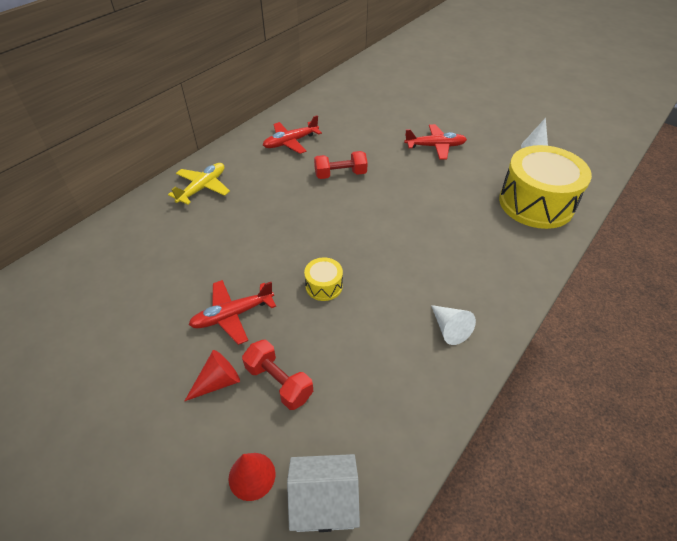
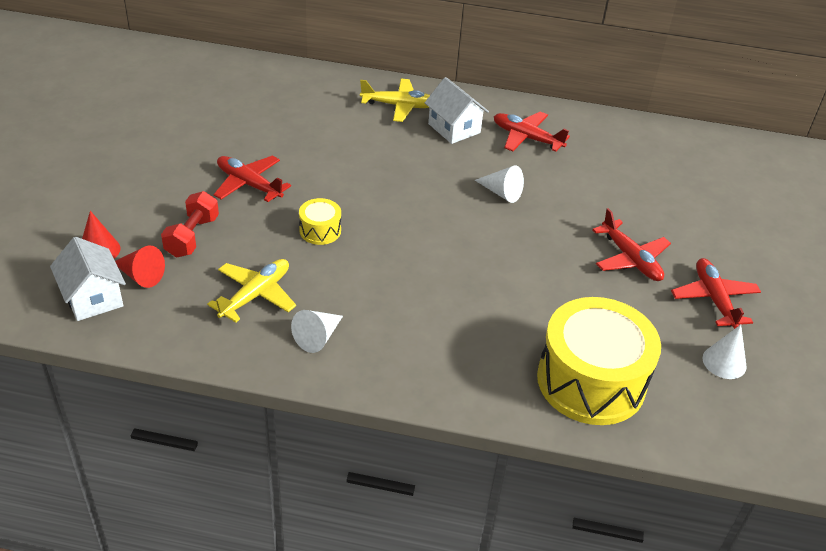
camera: 60 degrees right, 5 degrees down
red cone [185,350,240,401] -> red cone moved to [115,245,165,288]
red dumbbell [314,151,368,179] -> white cone [475,165,524,203]
none -> yellow plane [207,259,296,323]
none -> white house [425,77,489,144]
none -> red plane [671,258,761,329]

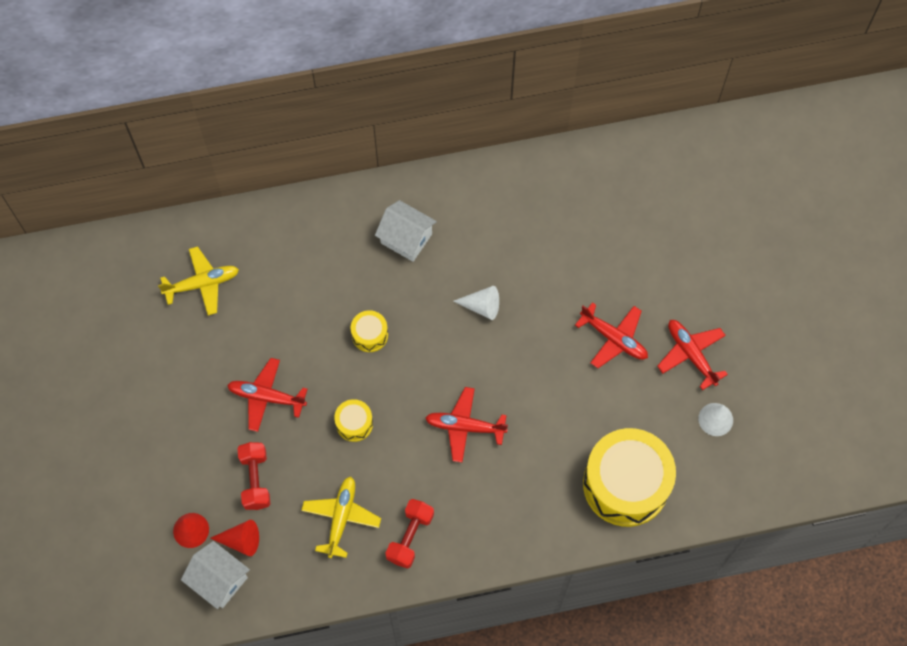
camera: 20 degrees left, 25 degrees up
white cone [291,310,343,353] -> red dumbbell [386,499,434,569]
yellow plane [360,79,430,122] -> yellow plane moved to [158,246,239,315]
red plane [494,111,570,152] -> red plane moved to [425,387,508,462]
none -> yellow drum [351,310,388,352]

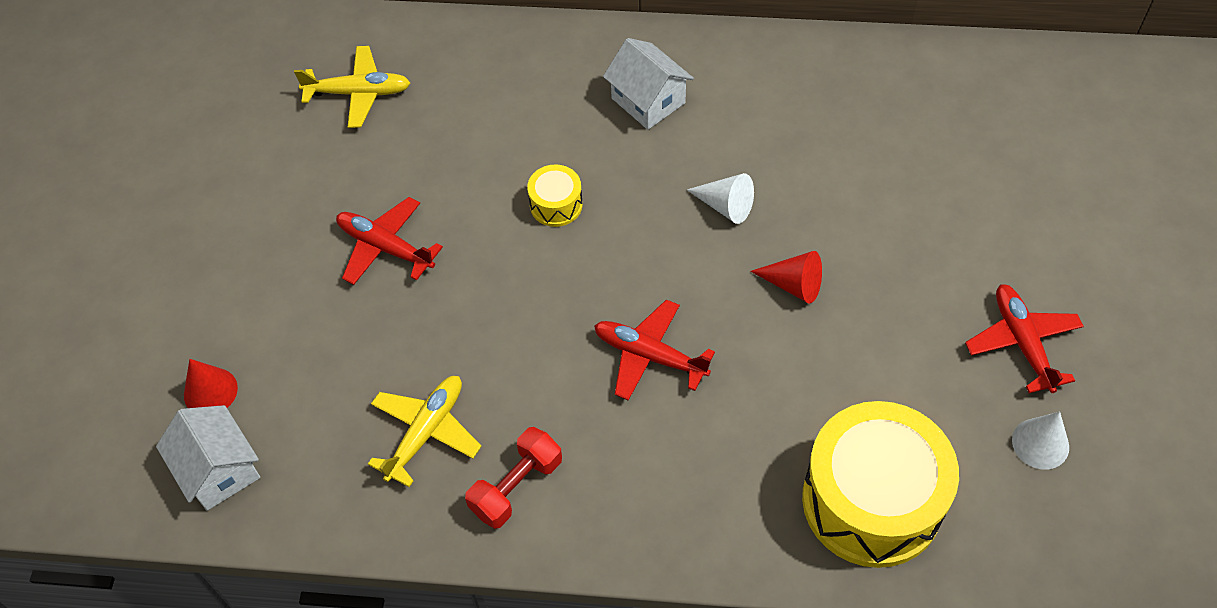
camera: 20 degrees right, 10 degrees down
red cone [210,520,259,556] -> red cone moved to [750,251,822,303]
red dumbbell [237,442,270,510] -> none
yellow drum [334,399,373,442] -> none
red plane [575,302,648,368] -> none

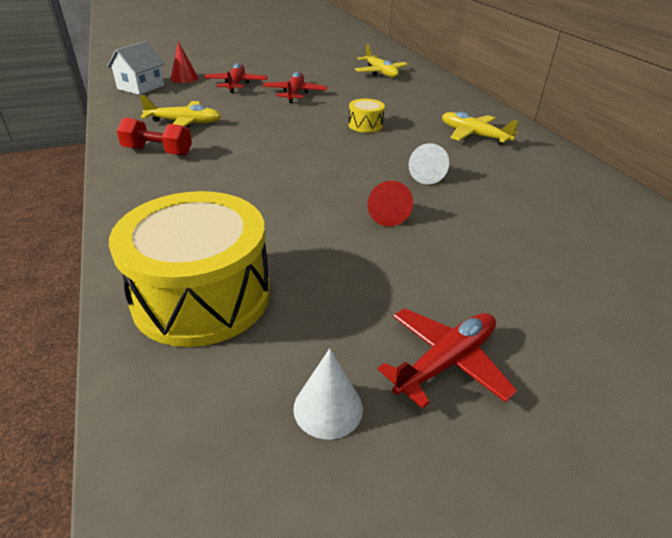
camera: 60 degrees right, 20 degrees down
red plane [594,299,715,400] -> red plane moved to [204,63,268,93]
white house [603,38,694,130] -> yellow plane [442,112,519,145]

